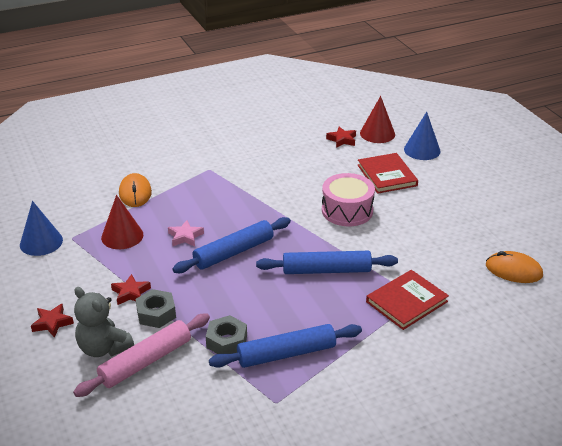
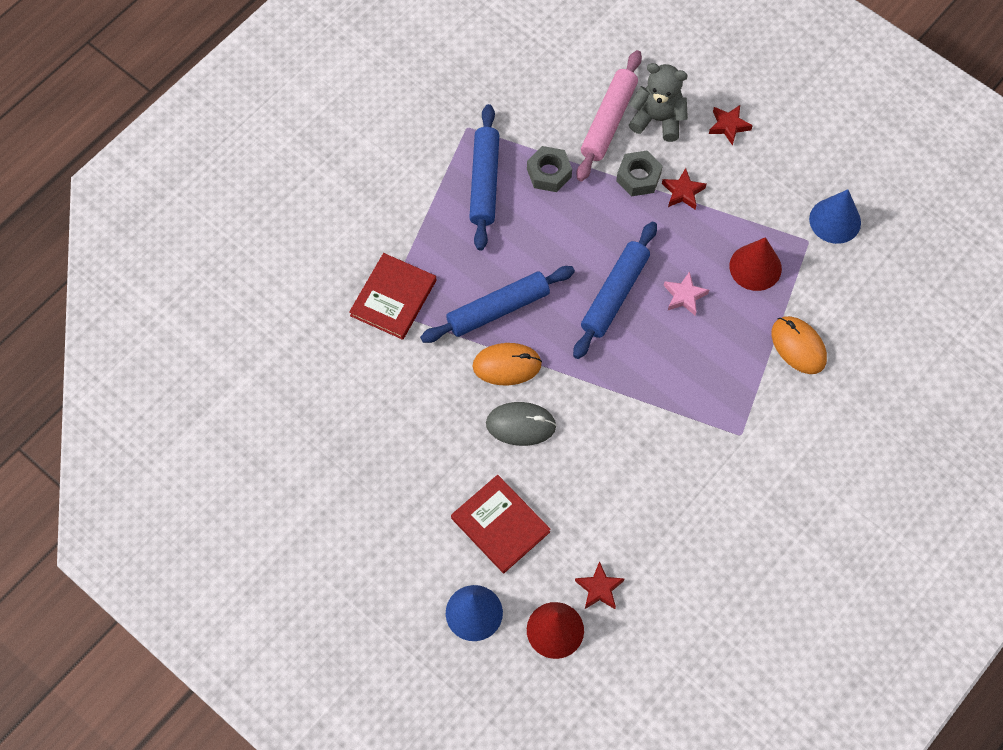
camera: 155 degrees right, 30 degrees up
blue rolling pin [209,324,362,368] -> blue rolling pin turned 45 degrees counterclockwise [469,104,499,251]
pink drum [322,173,375,226] -> grey mouse [486,402,557,446]
orange mouse [486,251,543,283] -> orange mouse moved to [472,343,542,385]

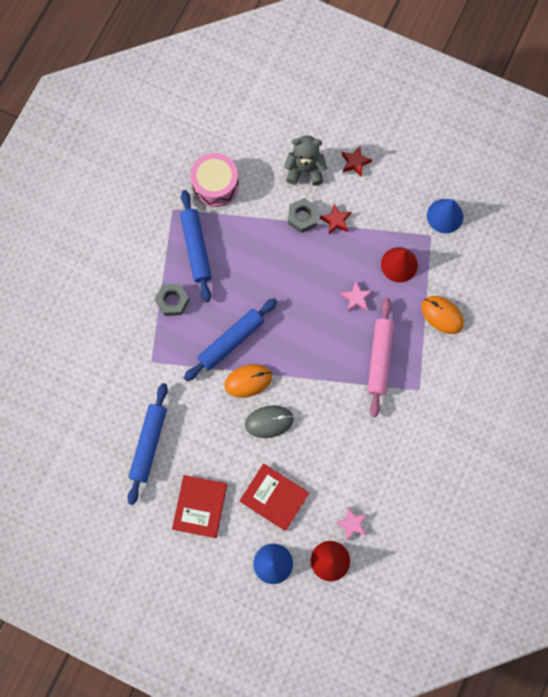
camera: 15 degrees left, 10 degrees up
red book [349,253,436,340] -> red book moved to [172,475,227,538]
grey nut [527,146,572,192] -> grey nut moved to [155,284,190,316]
blue rolling pin [573,222,657,359] -> blue rolling pin moved to [127,383,168,505]
red star [575,561,625,609] -> pink star [335,507,367,541]
pink rolling pin [577,50,642,181] -> pink rolling pin moved to [367,298,394,417]
none -> pink drum [190,153,239,207]

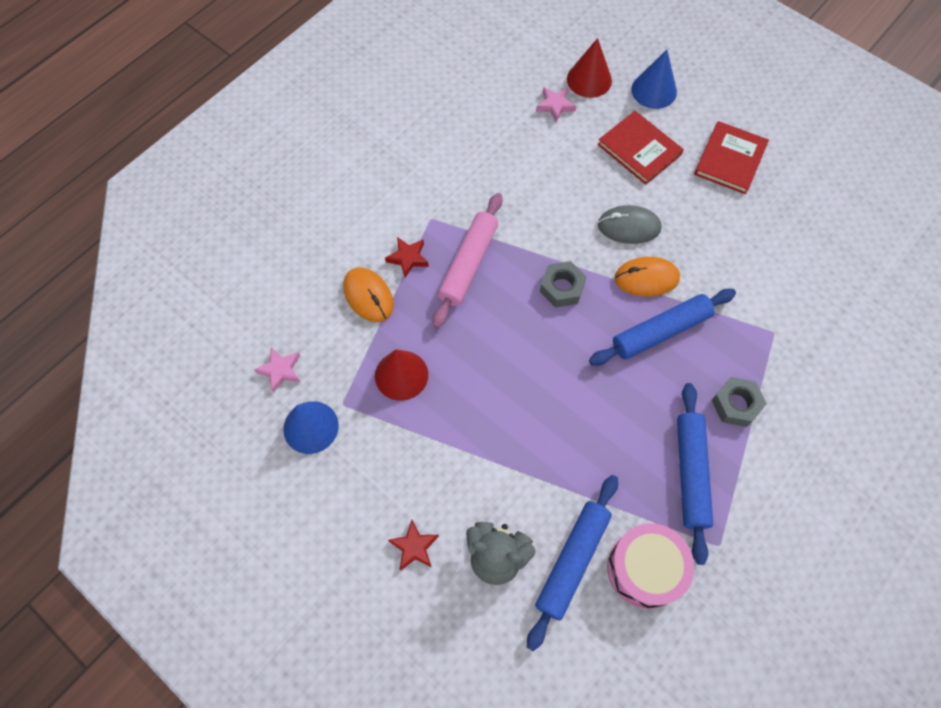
camera: 165 degrees left, 10 degrees down
blue rolling pin [127,383,168,505] -> blue rolling pin moved to [527,475,618,651]
grey nut [288,198,318,233] -> grey nut moved to [540,261,586,308]
red star [320,204,351,234] -> red star moved to [385,237,429,278]
pink star [340,281,373,312] -> pink star moved to [254,347,300,393]

